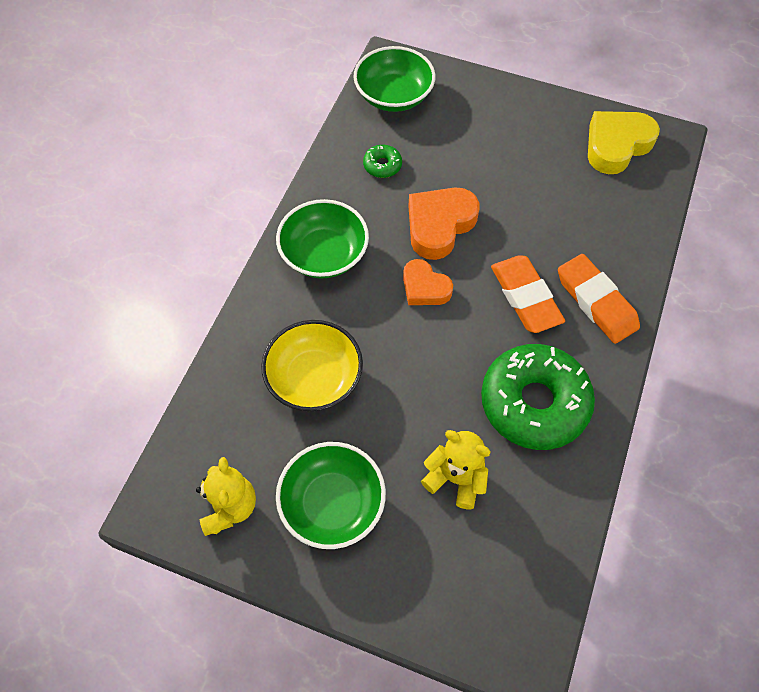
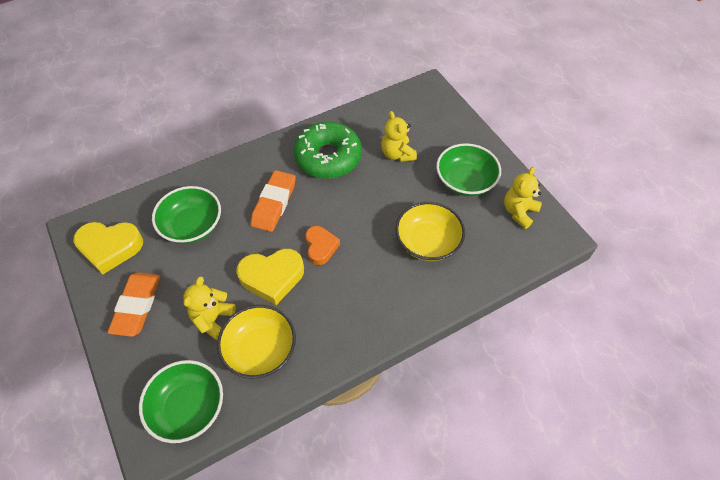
camera: 140 degrees left, 5 degrees down
green bowl [276,199,369,278] -> green bowl moved to [152,186,221,244]
green donut [363,145,402,178] -> yellow bowl [217,305,296,379]
orange heart [409,188,479,260] -> yellow heart [236,249,304,305]
orange eraser [558,254,640,344] -> orange eraser moved to [107,273,161,337]
none -> yellow teddy bear [183,276,236,340]

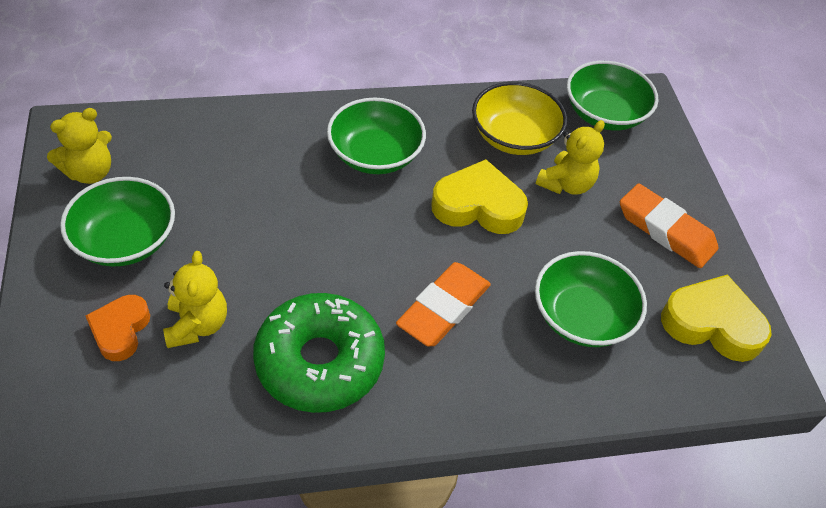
camera: 165 degrees left, 5 degrees down
orange eraser [107,273,161,337] -> orange eraser turned 75 degrees counterclockwise [620,183,718,268]
orange heart [305,226,340,265] -> orange heart moved to [86,295,150,361]
yellow bowl [395,202,465,261] -> none
none -> green bowl [327,98,426,174]

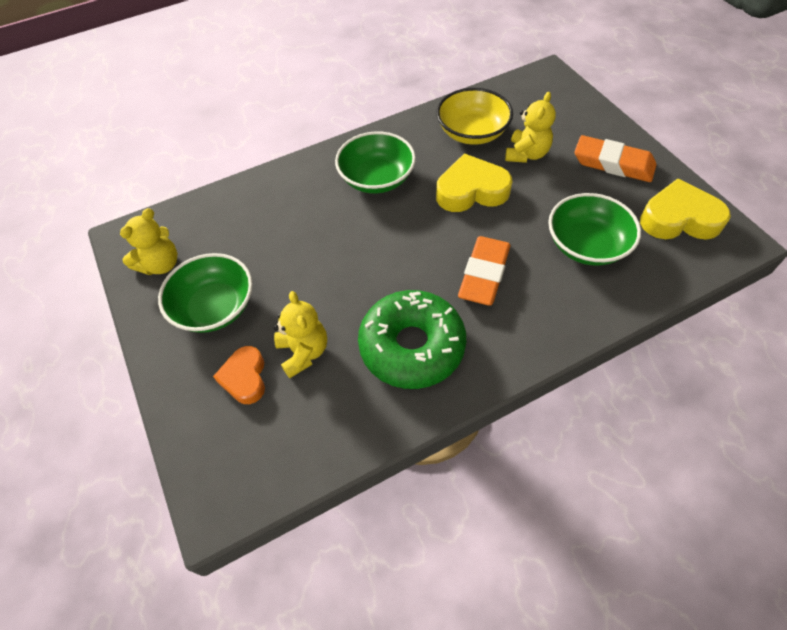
camera: 10 degrees left, 5 degrees up
green bowl [567,61,659,131] -> none

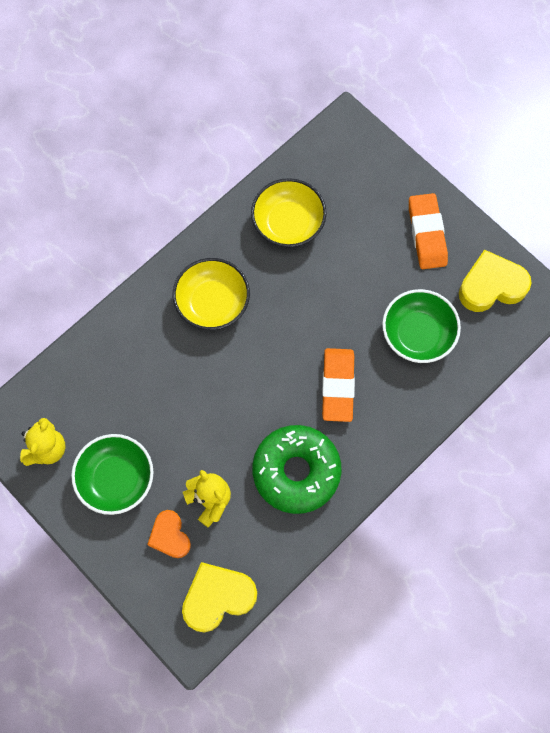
camera: 20 degrees left, 15 degrees up
green bowl [335,131,416,194] -> yellow bowl [173,258,250,330]
yellow heart [436,153,513,212] -> yellow heart moved to [182,562,257,633]
yellow teddy bear [505,92,556,163] -> none
orange eraser [574,135,656,182] -> orange eraser turned 75 degrees clockwise [409,193,448,269]

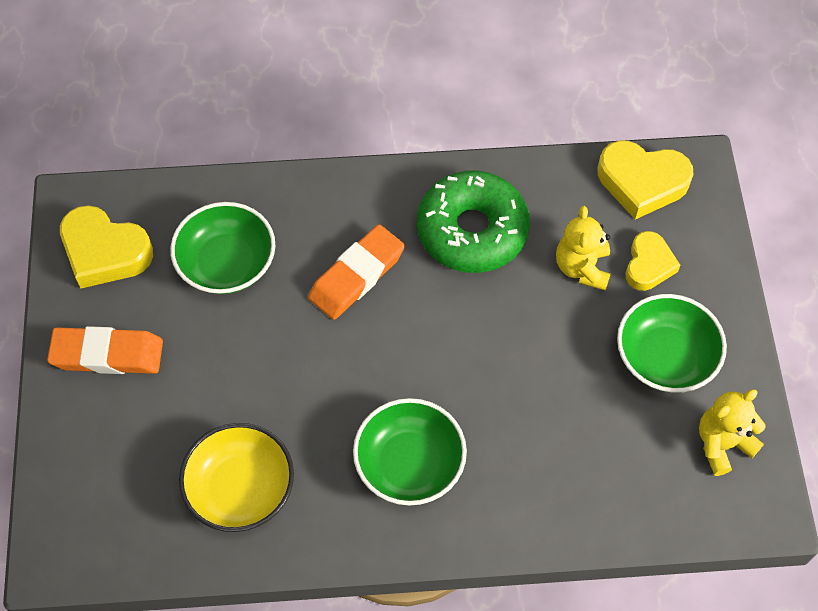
camera: 140 degrees left, 10 degrees down
orange heart [147,510,191,558] -> yellow heart [626,231,680,291]
yellow bowl [173,258,250,330] -> green bowl [353,398,467,506]
orange eraser [409,193,448,269] -> orange eraser turned 60 degrees clockwise [47,326,163,374]

